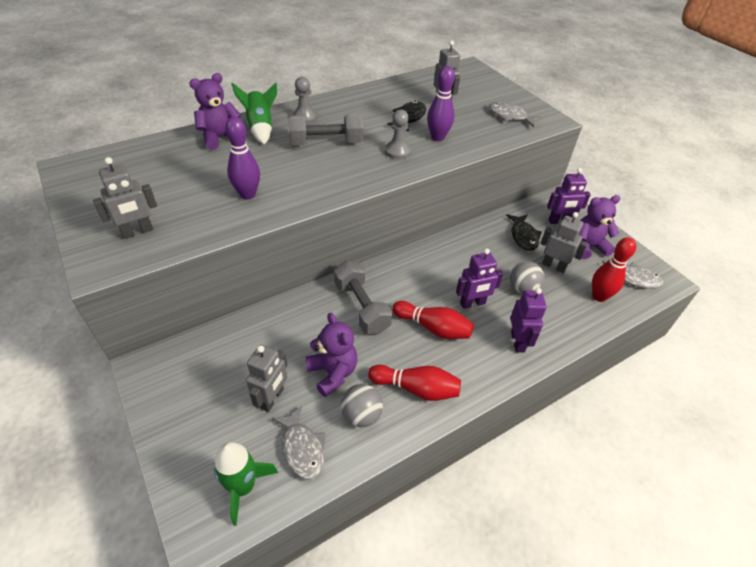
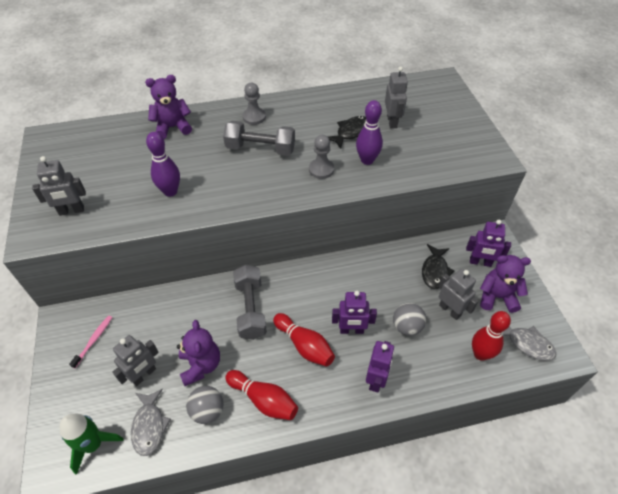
camera: 20 degrees right, 5 degrees up
green rocket [232,82,277,144] -> none
grey fish [489,102,542,127] -> none
none -> pink toothbrush [69,315,113,368]

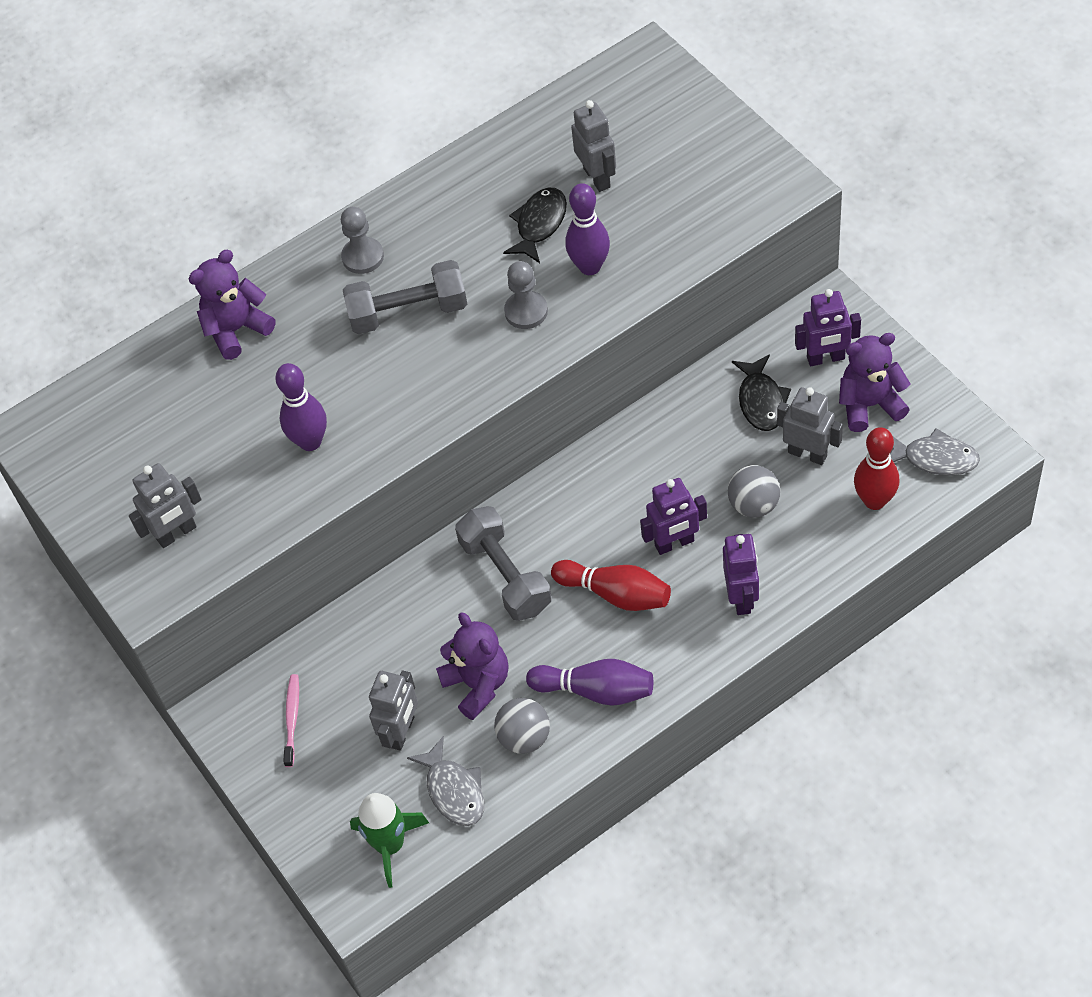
camera: 15 degrees left, 5 degrees up
red bowling pin [225,370,298,420] -> purple bowling pin [526,659,653,706]

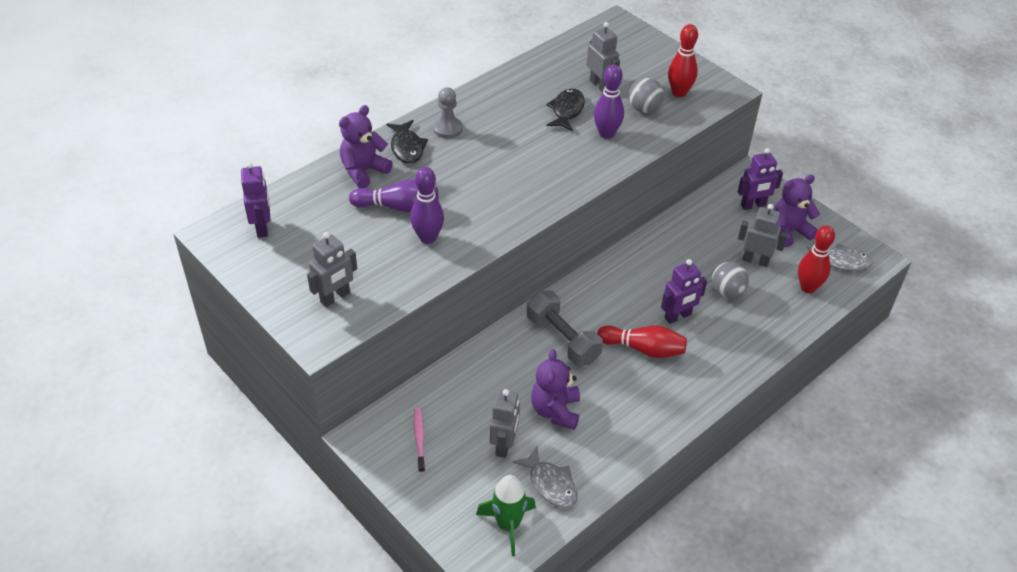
camera: 15 degrees left, 10 degrees down
grey dumbbell [343,260,467,334] -> none
purple teddy bear [436,612,509,720] -> purple teddy bear turned 135 degrees counterclockwise [531,349,580,430]
grey ball [494,698,550,754] -> grey ball moved to [629,78,664,113]
grey pawn [504,261,548,329] -> none
purple bowling pin [526,659,653,706] -> purple bowling pin moved to [349,180,438,212]
purple robot [723,534,759,615] -> purple robot moved to [241,162,271,238]
black fish [732,354,791,431] -> black fish moved to [387,120,428,164]
none -> red bowling pin [668,24,698,97]

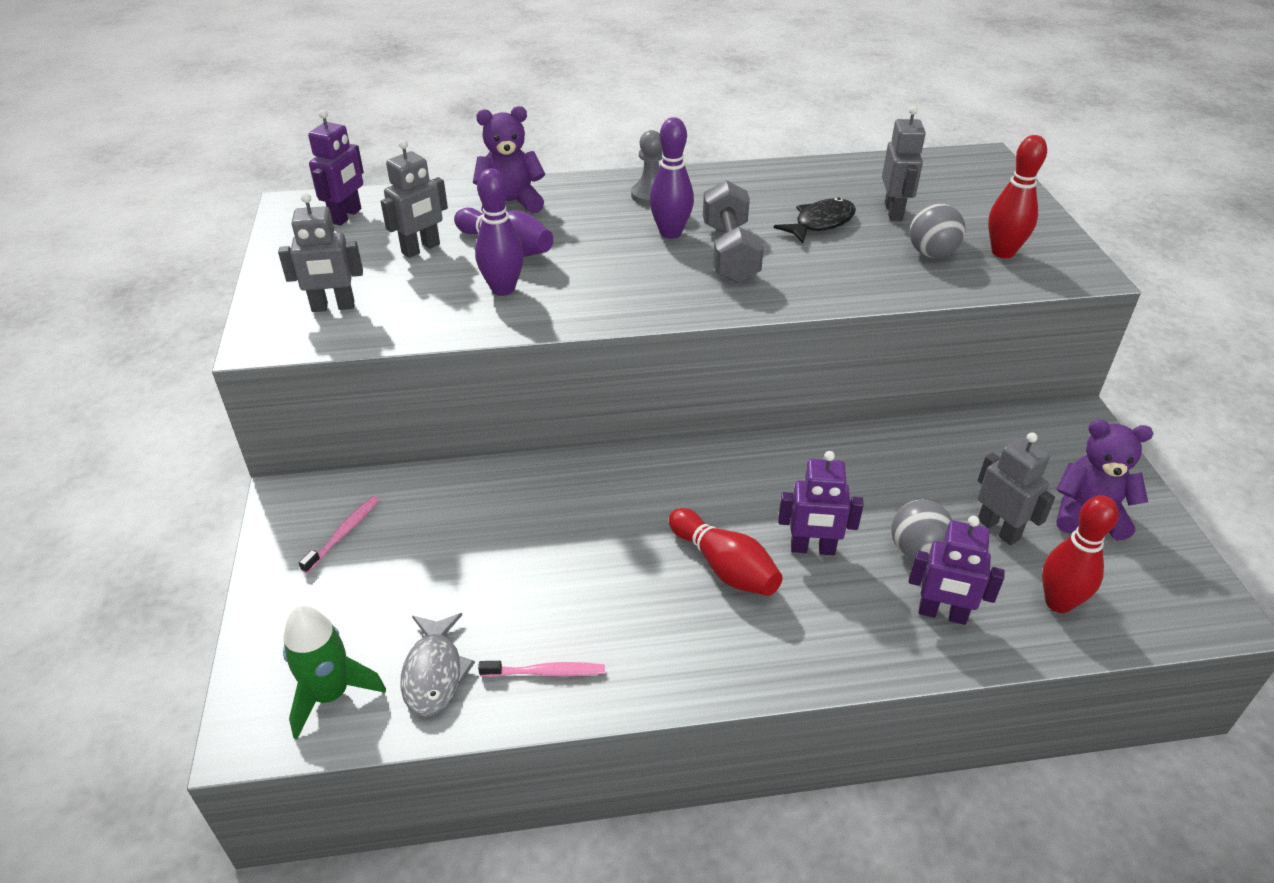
camera: 35 degrees right, 5 degrees down
black fish [387,120,428,164] -> none
grey robot [490,389,520,458] -> grey robot moved to [381,140,448,258]
grey dumbbell [527,291,603,366] -> grey dumbbell moved to [703,180,764,283]
purple teddy bear [531,349,580,430] -> none
purple bowling pin [594,64,624,139] -> purple bowling pin moved to [649,117,694,239]
purple robot [737,148,783,210] -> purple robot moved to [908,516,1005,625]
grey fish [806,243,873,271] -> none
none -> pink toothbrush [478,661,605,677]

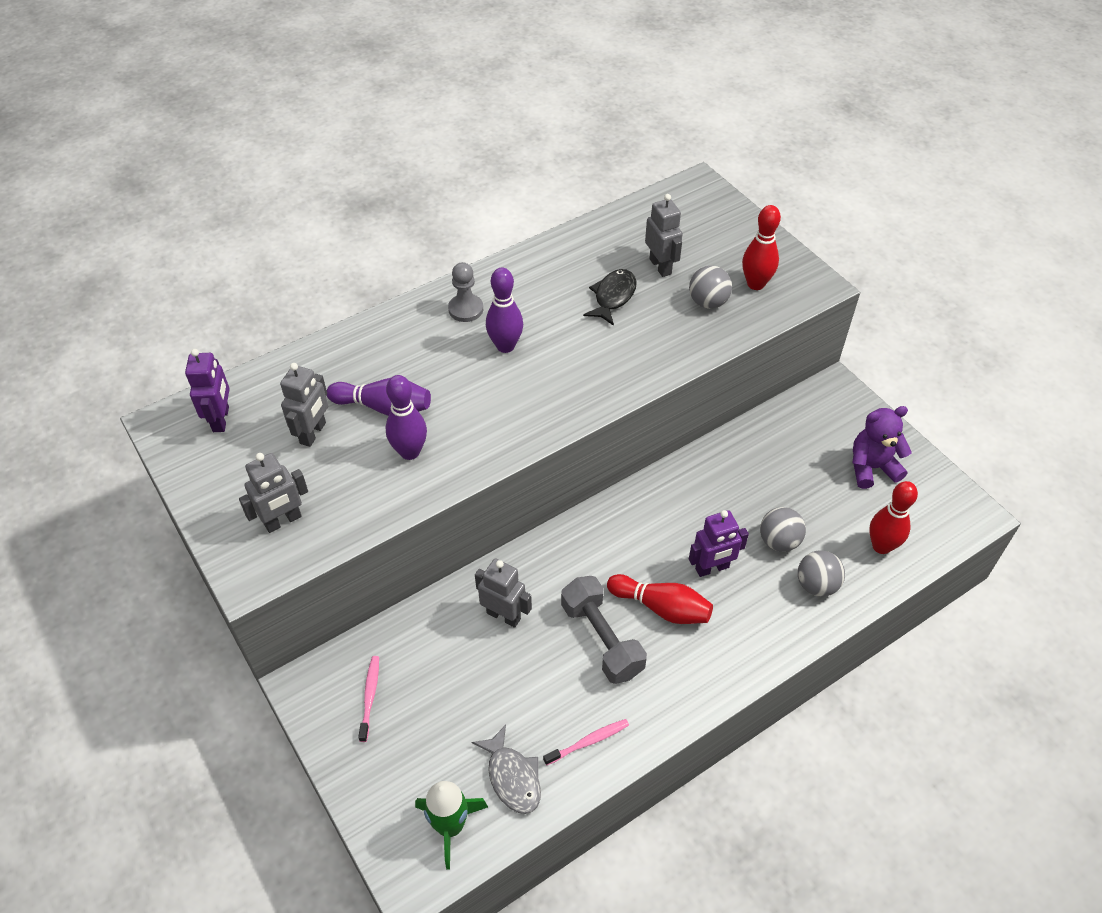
camera: 25 degrees left, 10 degrees up
purple teddy bear [473,106,545,214] -> none
grey dumbbell [703,180,764,283] -> grey dumbbell moved to [561,576,647,684]
purple robot [908,516,1005,625] -> grey ball [798,550,845,597]
grey robot [977,432,1055,545] -> grey robot moved to [475,558,532,628]

